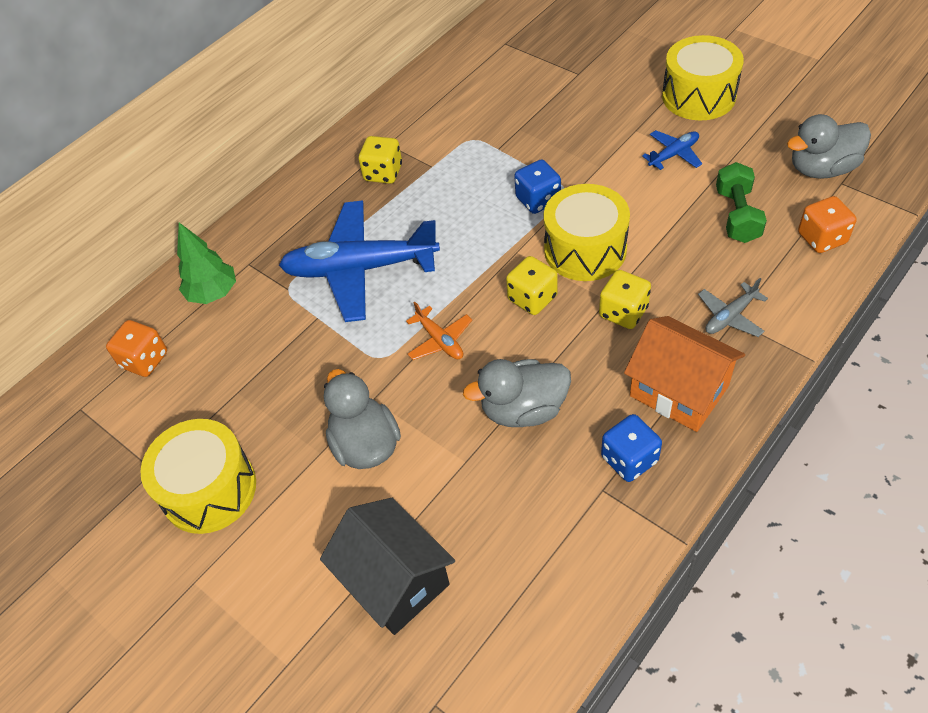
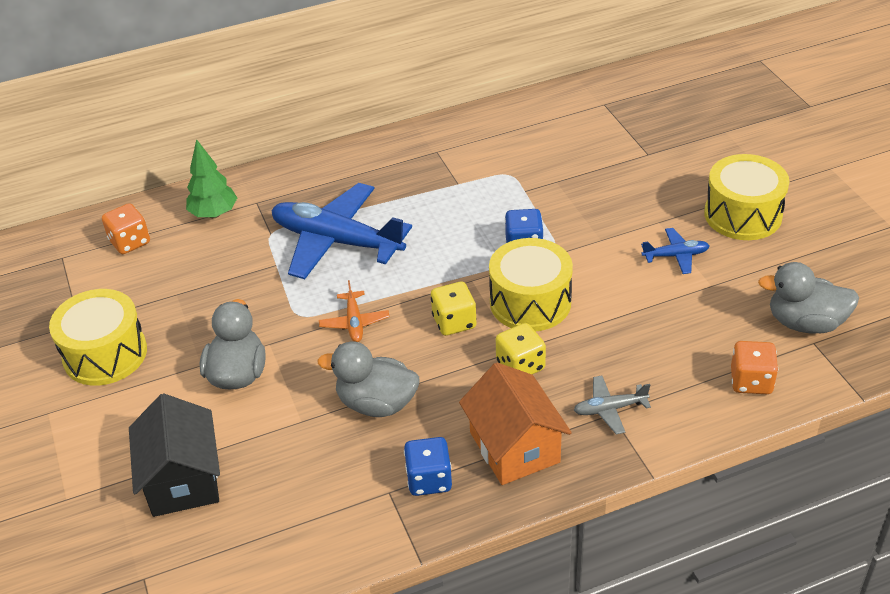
camera: 25 degrees right, 10 degrees down
yellow dice [359,136,402,184] -> none
green dumbbell [716,162,767,243] -> none

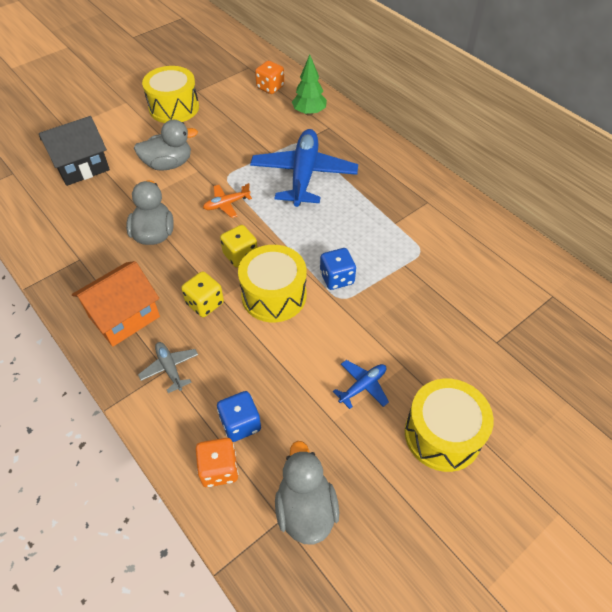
camera: 70 degrees right, 10 degrees up
blue dice [404,437,452,496] -> blue dice moved to [217,391,261,442]
blue plane [641,228,709,274] -> blue plane turned 105 degrees counterclockwise [333,360,389,409]

